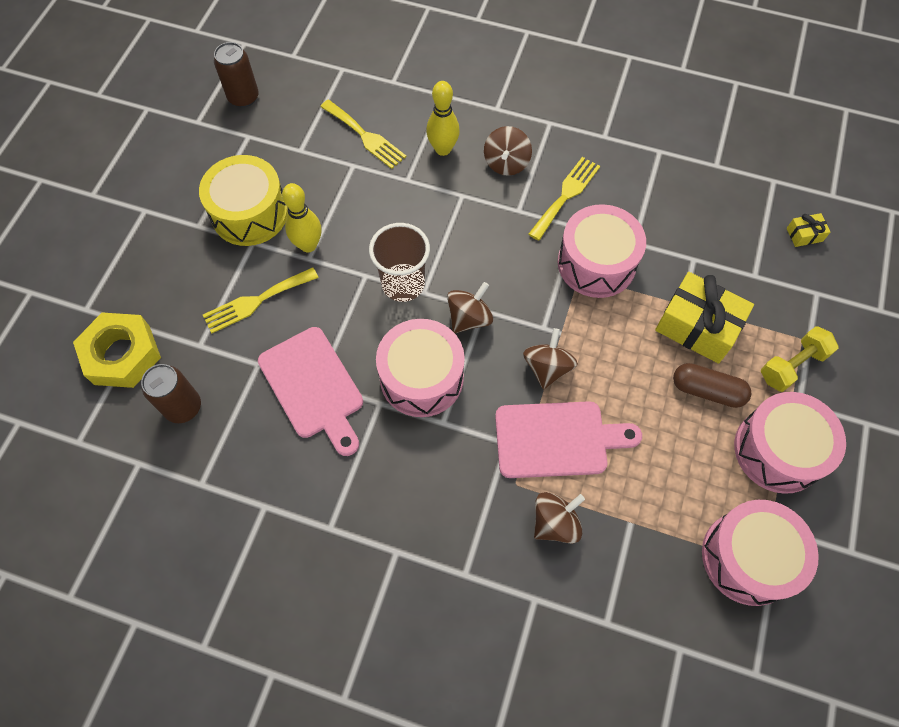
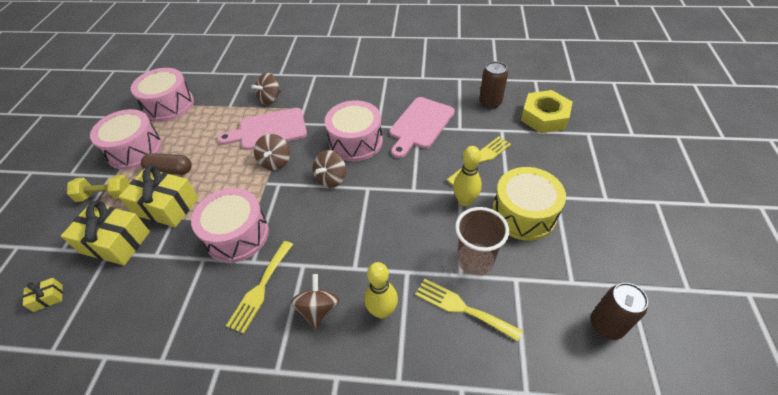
camera: 170 degrees right, 15 degrees down
pink cutting board [258,327,363,456] -> pink cutting board turned 105 degrees counterclockwise [389,97,455,158]
brown cup [369,223,430,302] -> brown cup moved to [455,207,509,275]
yellow dumbbell [761,326,839,392] -> yellow dumbbell turned 45 degrees clockwise [67,175,130,202]
none -> yellow gift [61,200,150,265]

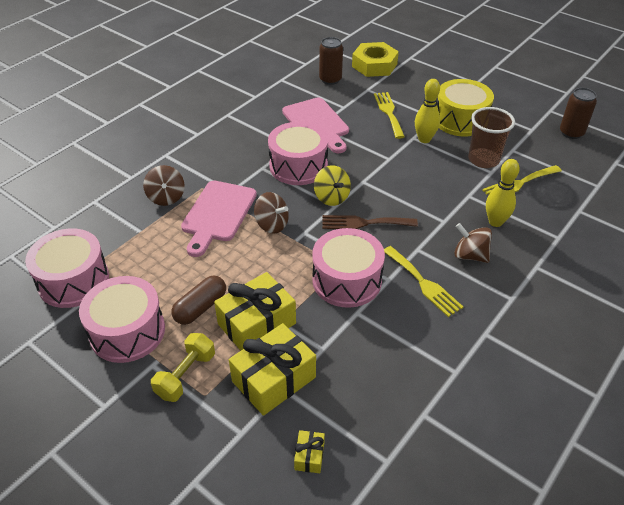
camera: 60 degrees left, 5 degrees down
brown spinning top [313,150,346,188] -> yellow spinning top [314,165,351,206]
none -> brown fork [322,215,418,229]

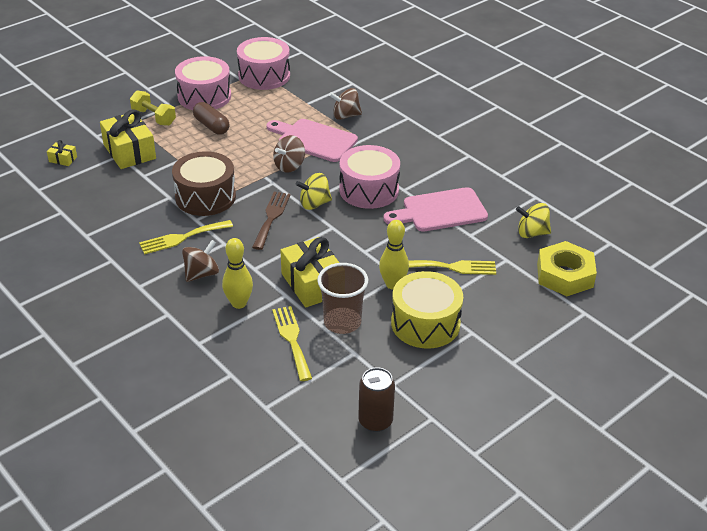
camera: 100 degrees right, 5 degrees down
yellow gift [214,272,296,351] -> yellow gift moved to [281,237,339,308]
pink drum [312,228,385,308] -> brown drum [172,151,236,216]
brown can [319,37,343,85] -> yellow spinning top [516,203,551,238]

